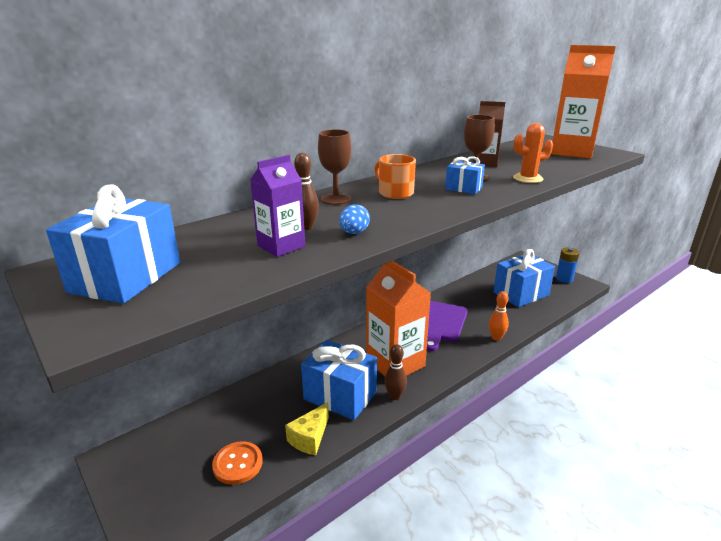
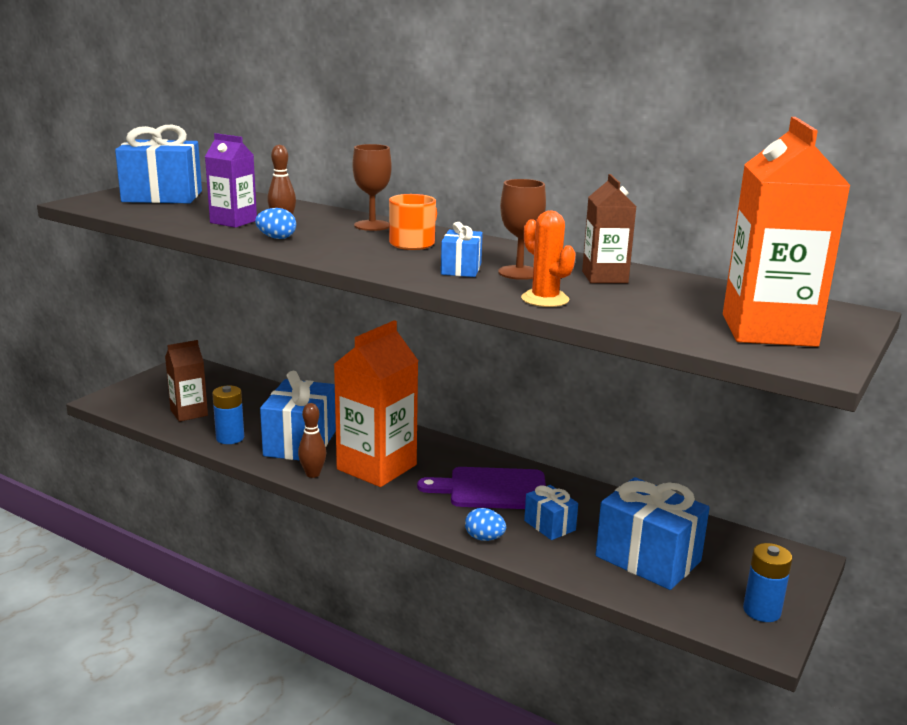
camera: 70 degrees right, 5 degrees down
orange button [212,441,263,485] -> brown carton [165,340,208,422]
yellow cheese [285,402,329,455] -> blue battery [212,385,244,444]
orange bowling pin [489,291,509,341] -> blue egg [465,508,506,541]
none -> blue gift [524,485,578,540]

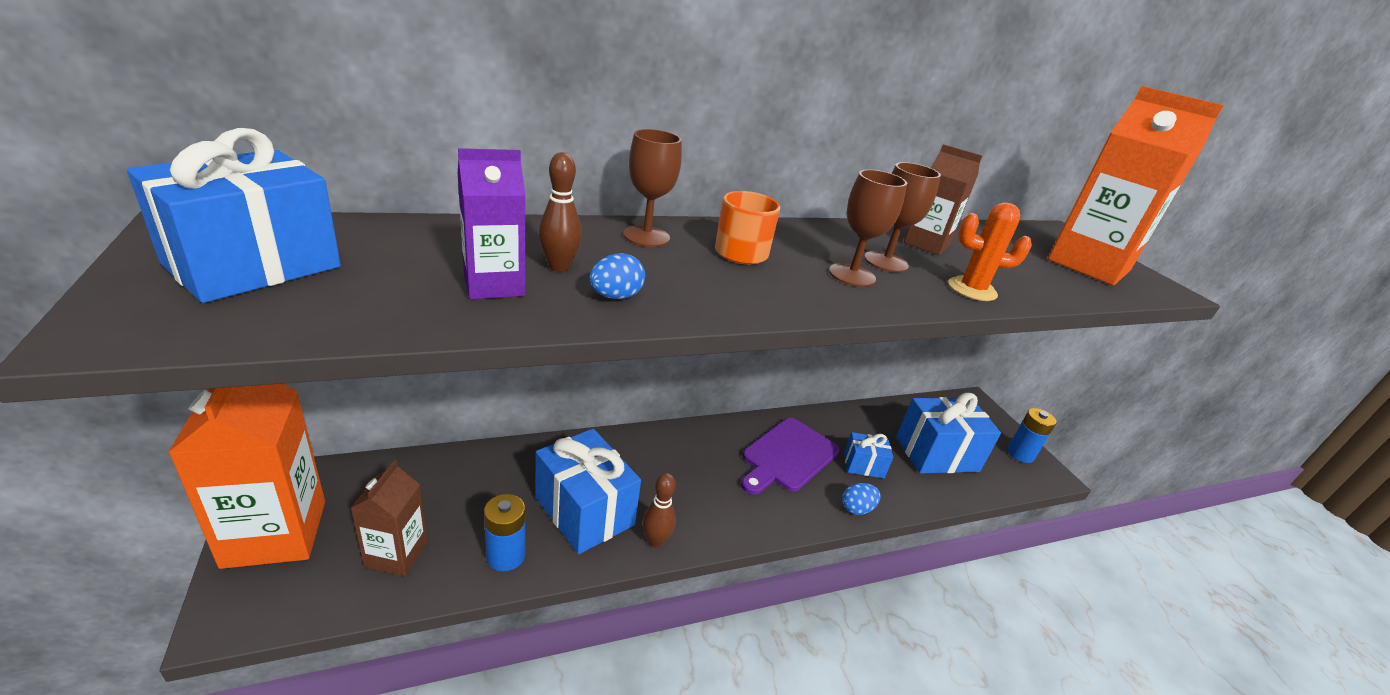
camera: 55 degrees left, 10 degrees up
orange carton [334,320,418,487] -> orange carton moved to [168,384,325,569]
blue gift [441,222,483,277] -> brown goblet [829,169,907,287]

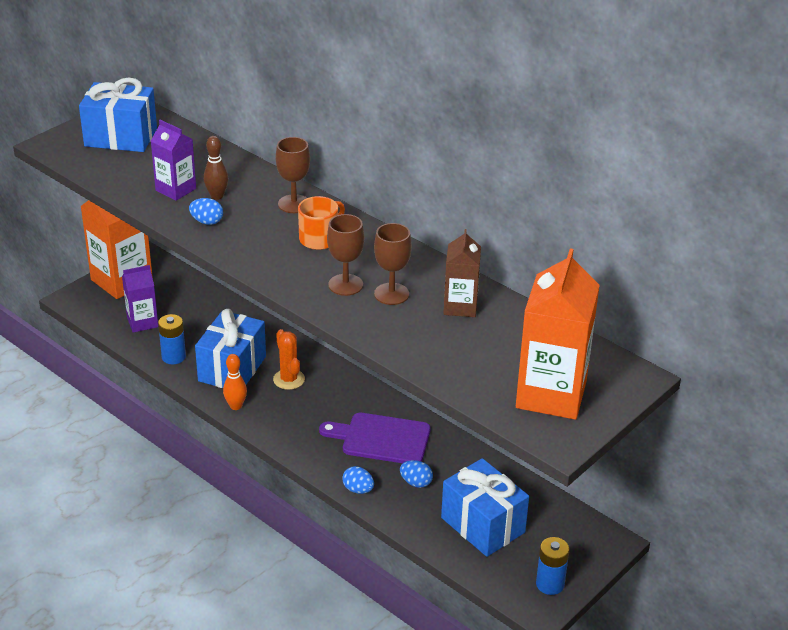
camera: 65 degrees right, 5 degrees up
brown carton [351,460,427,576] -> purple carton [122,265,158,333]
brown bowling pin [642,473,676,548] -> orange bowling pin [223,354,247,410]
blue gift [844,432,893,478] -> blue egg [400,460,433,488]
orange cactus [948,202,1032,301] -> orange cactus moved to [273,329,305,390]

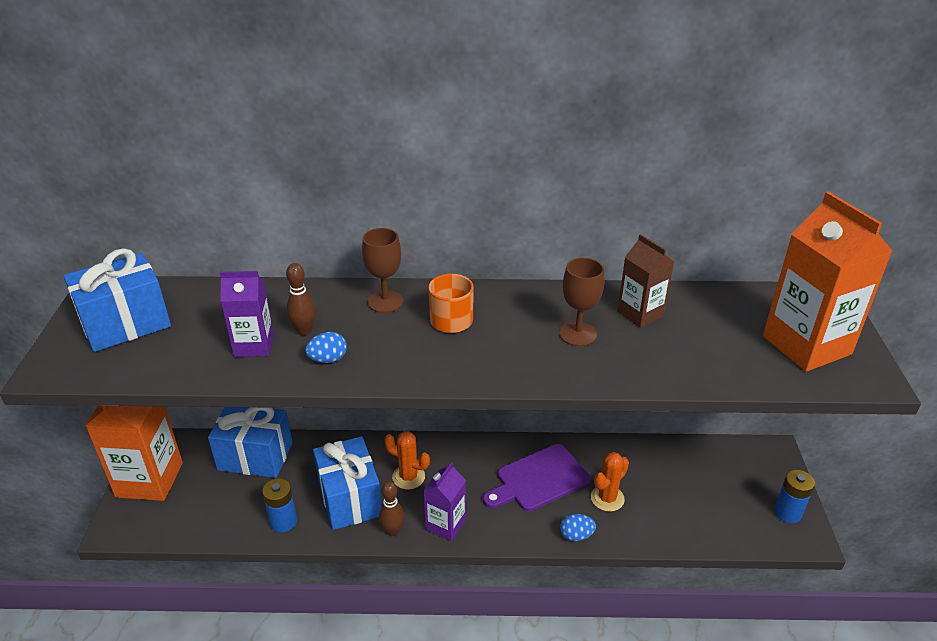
camera: 40 degrees left, 0 degrees up
purple carton [122,265,158,333] -> purple carton moved to [423,462,466,541]
orange bowling pin [223,354,247,410] -> brown bowling pin [379,481,405,536]
brown goblet [327,214,364,296] -> none
blue egg [400,460,433,488] -> orange cactus [591,452,629,512]
blue gift [441,458,529,557] -> blue gift moved to [208,407,293,478]

